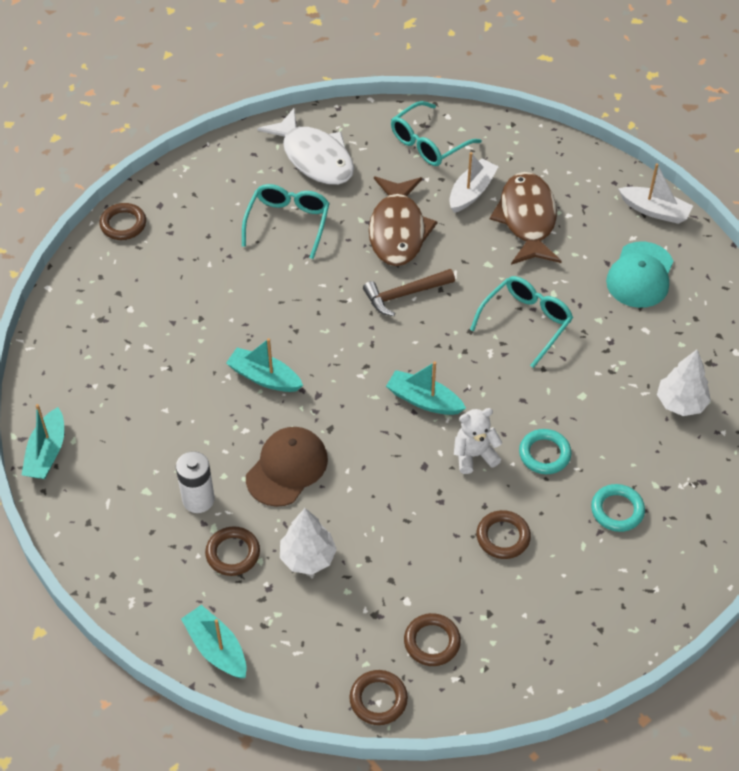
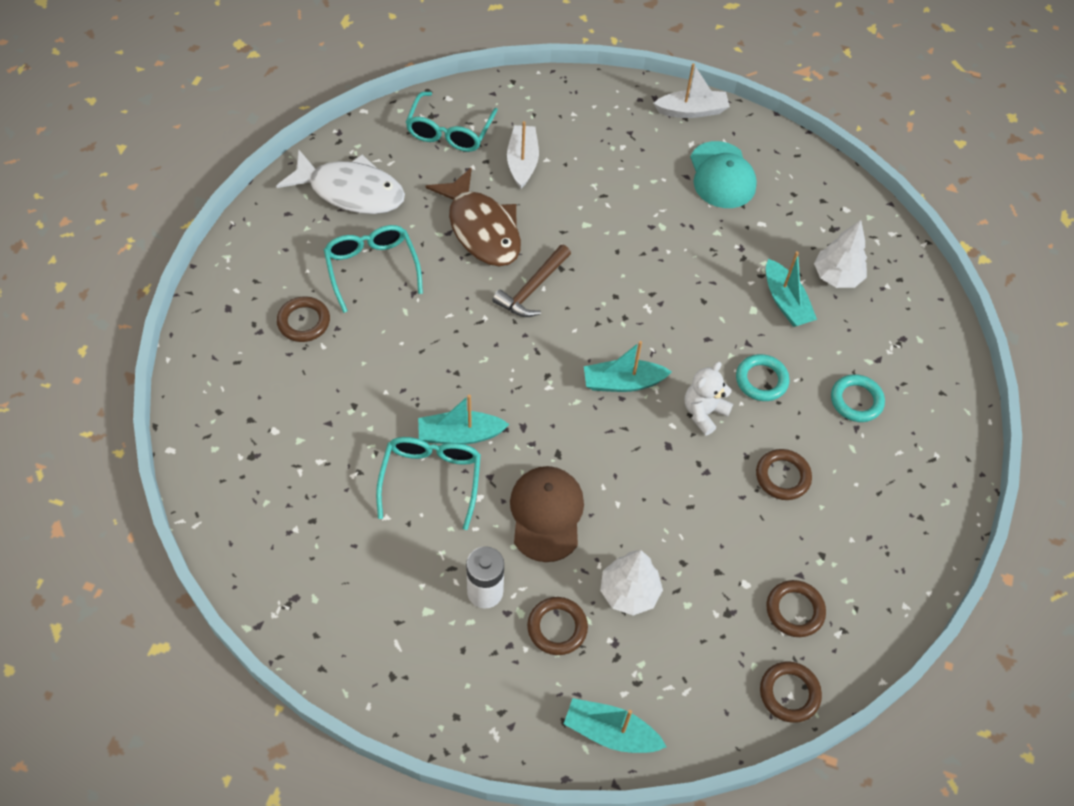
camera: 35 degrees left, 5 degrees up
turquoise boat [22,404,64,479] -> turquoise boat moved to [766,251,817,327]
brown ring [99,203,146,240] -> brown ring moved to [277,296,330,342]
turquoise glasses [470,276,573,368] -> turquoise glasses moved to [376,437,481,530]
brown fish [490,172,562,265] -> none

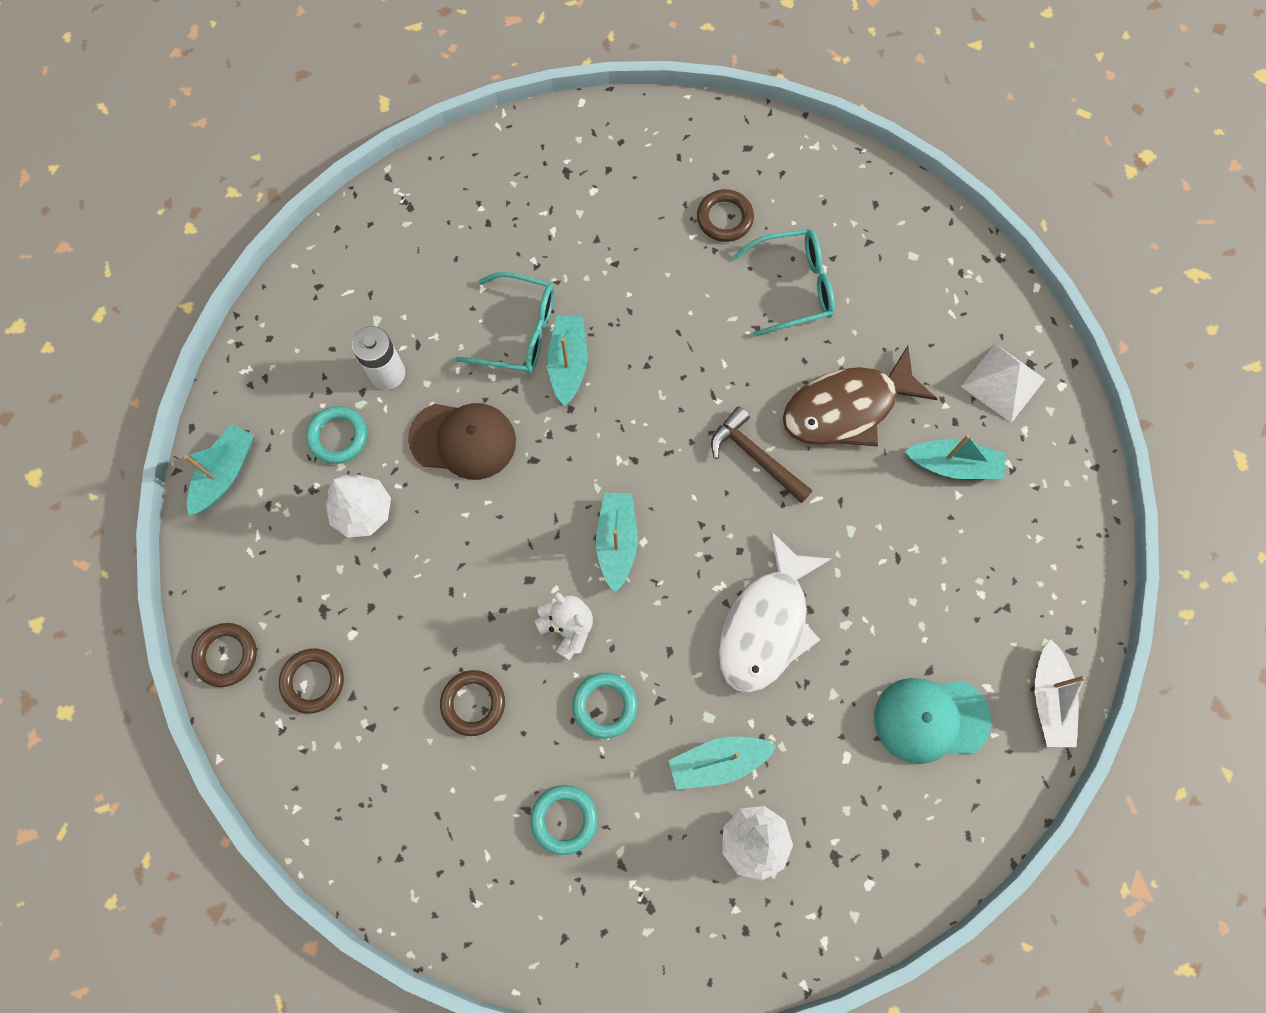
camera: 100 degrees right, 15 degrees up
white fish [276,149,405,214] -> white fish moved to [719,531,832,693]
turquoise glasses [405,91,498,152] -> white pyramid [961,344,1045,423]
white boat [507,121,539,189] -> turquoise boat [904,434,1006,479]
brown ring [527,597,588,655] -> turquoise ring [306,406,367,464]

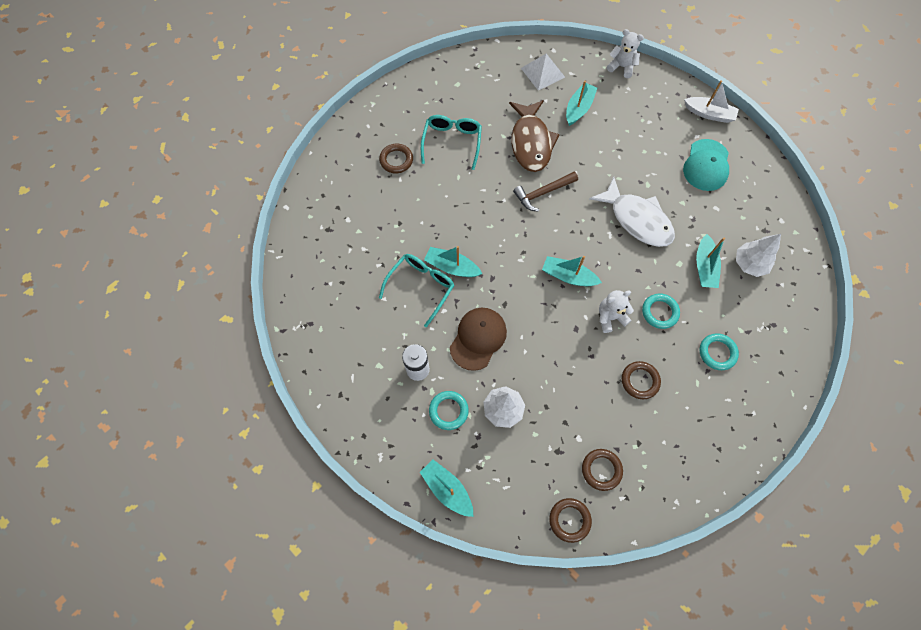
camera: 70 degrees left, 5 degrees down
none -> white teddy bear [607,29,644,78]

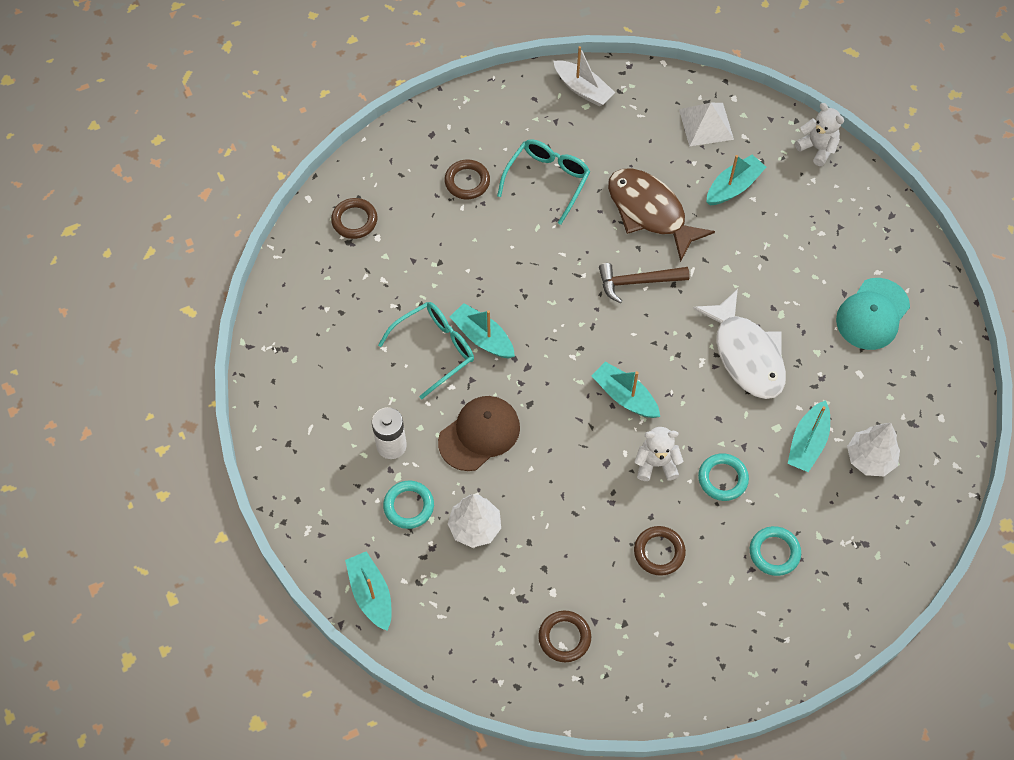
camera: 20 degrees right, 5 degrees down
brown fish [509,100,560,172] -> brown fish turned 120 degrees clockwise [608,168,715,262]
brown ring [549,498,592,543] -> brown ring moved to [331,198,378,239]
white boat [684,80,739,123] -> white boat moved to [554,46,615,106]

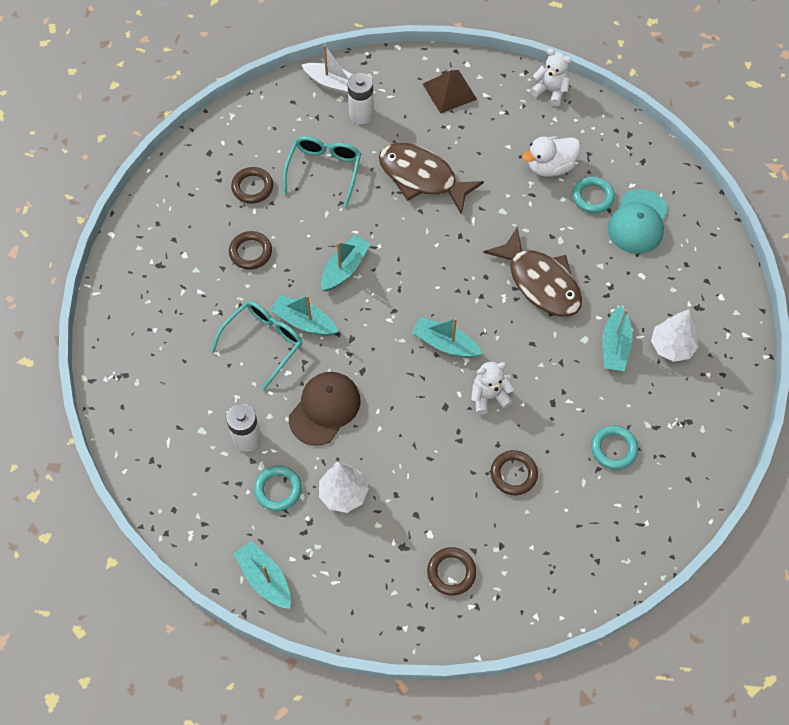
camera: 15 degrees left, 0 degrees up
brown ring [331,198,378,239] -> brown ring moved to [229,231,272,270]
brown hammer [599,263,690,303] -> none
white pyramid [679,103,734,146] -> brown pyramid [423,70,477,114]
white fish [693,289,786,399] -> brown fish [483,227,582,317]
turquoise ring [698,453,749,501] -> turquoise ring moved to [572,176,615,213]
turquoise boat [707,155,766,205] -> turquoise boat moved to [321,235,371,291]
none -> white battery [347,73,374,124]
none -> white duck [522,136,581,177]

